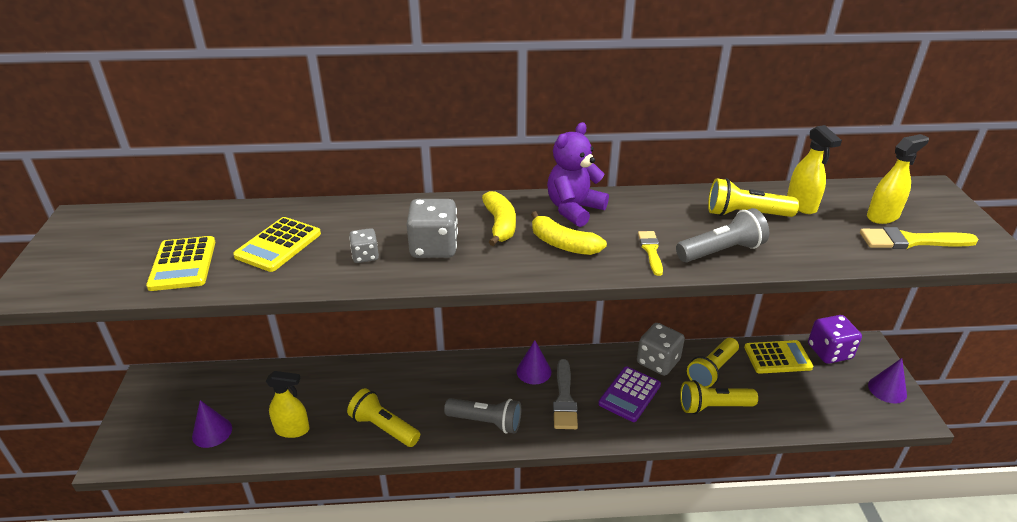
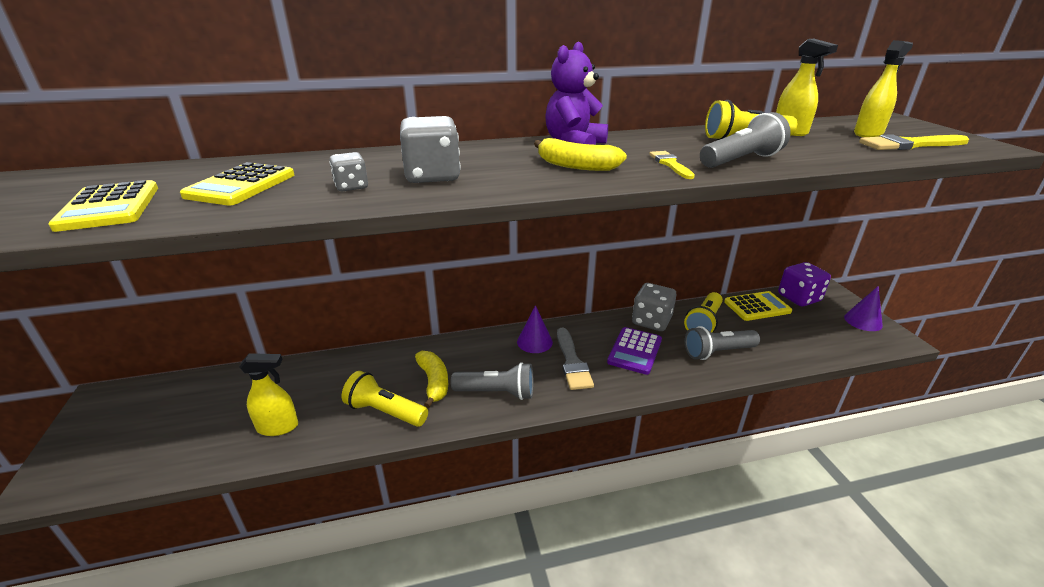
camera: 10 degrees left, 5 degrees down
purple cone [192,400,232,448] -> none
yellow banana [482,191,516,246] -> yellow banana moved to [415,351,448,408]
yellow flashlight [680,380,758,414] -> grey flashlight [685,326,760,360]

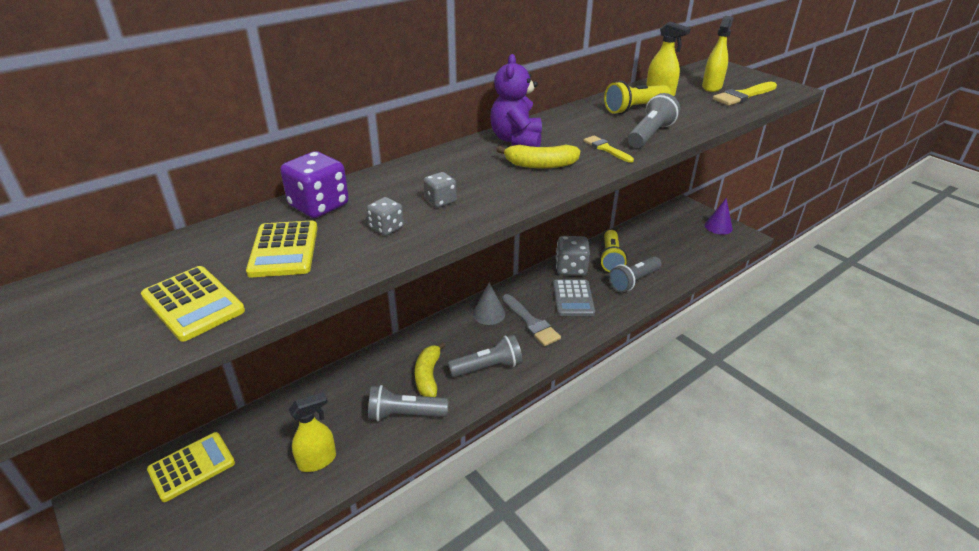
camera: 25 degrees left, 5 degrees up
yellow flashlight [342,371,428,427] -> grey flashlight [368,385,449,421]
grey dice [400,116,461,183] -> grey dice [423,172,457,207], size x0.55
yellow banana [415,351,448,408] -> yellow banana turned 135 degrees counterclockwise [415,342,446,397]
purple cone [517,305,553,353] -> grey cone [473,282,505,325]
purple calculator [607,327,662,375] -> grey calculator [553,280,595,316]
yellow calculator [724,291,792,321] -> yellow calculator moved to [147,432,235,502]
purple dice [778,262,831,306] -> purple dice moved to [280,151,349,218]

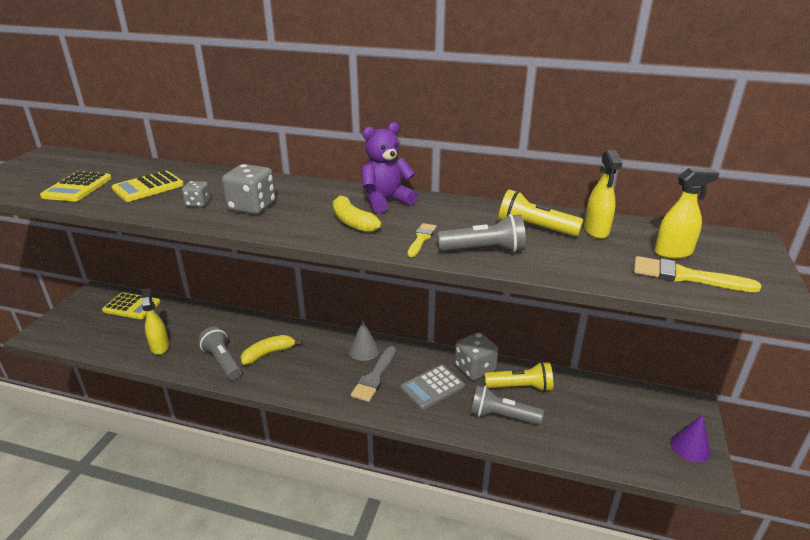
camera: 55 degrees right, 5 degrees down
purple dice [280,151,349,218] -> none
yellow spray bottle [289,392,336,472] -> yellow spray bottle turned 135 degrees counterclockwise [141,288,169,355]
grey dice [423,172,457,207] -> grey dice [222,164,276,214], size x1.83
grey flashlight [447,334,523,378] -> none
yellow flashlight [600,230,627,272] -> yellow flashlight turned 150 degrees counterclockwise [484,361,553,392]

